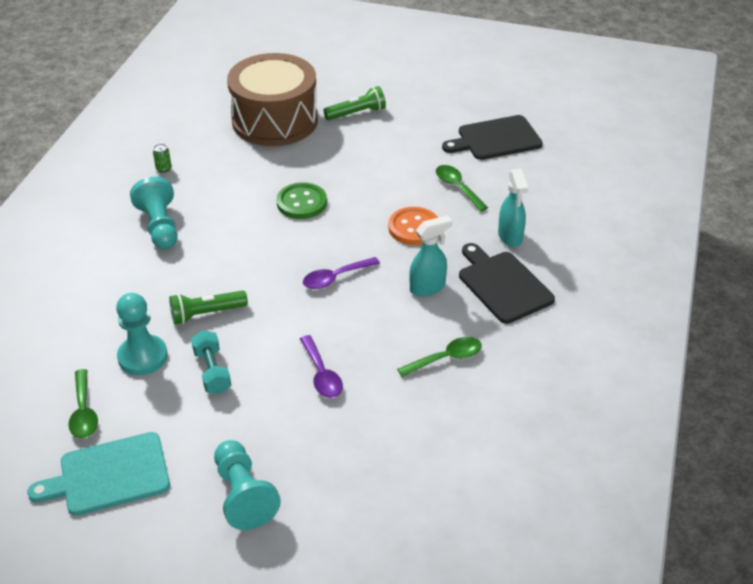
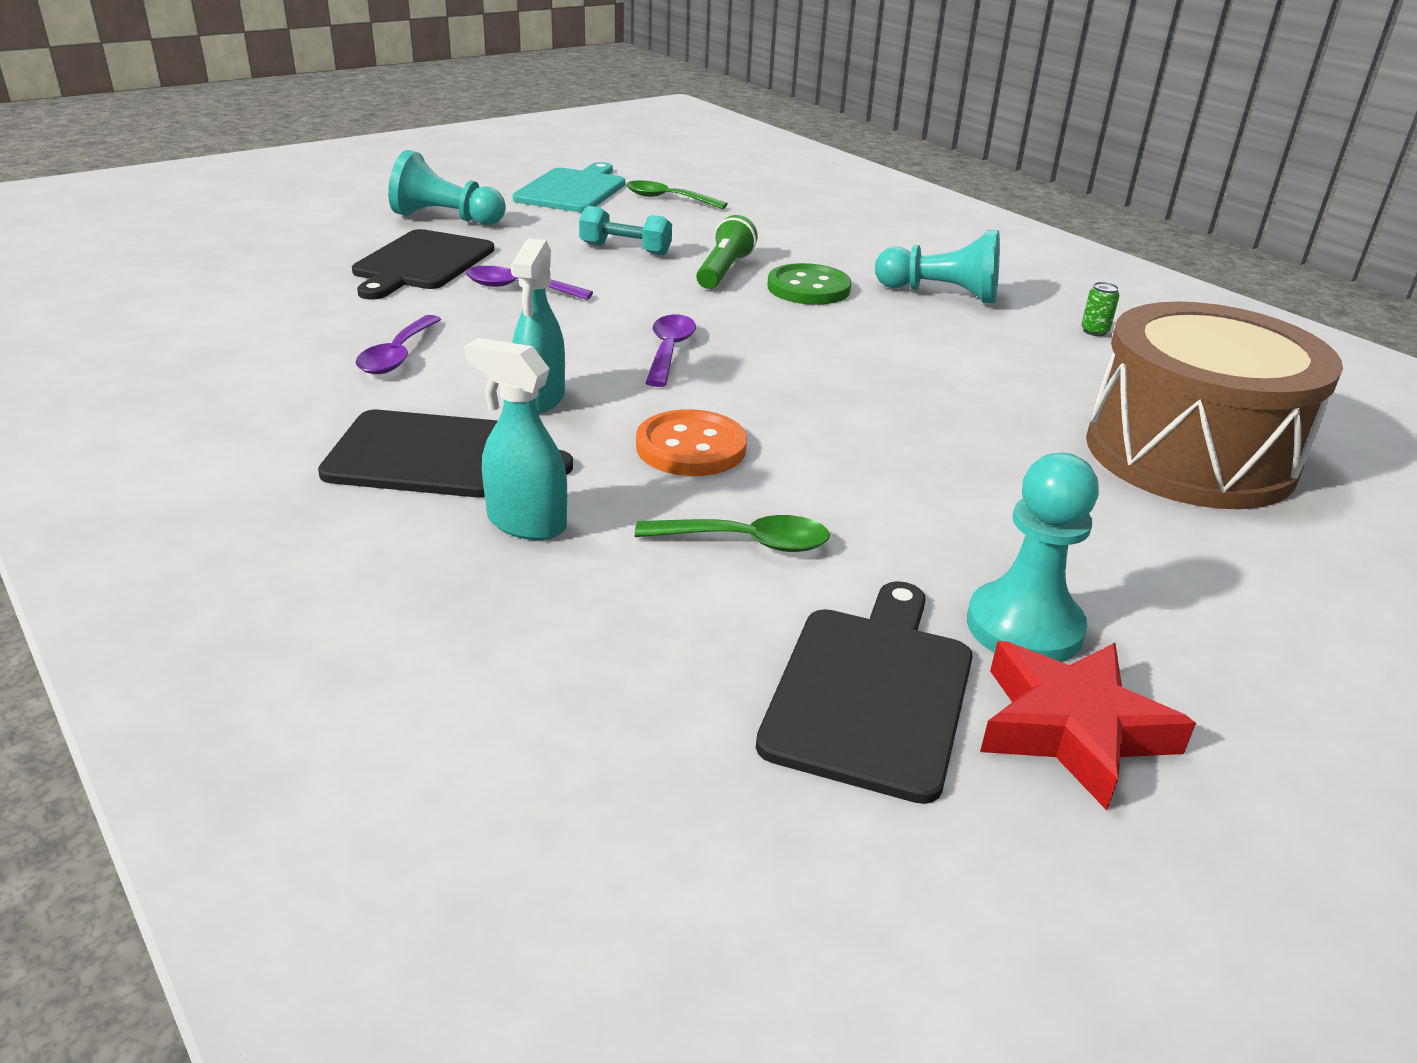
camera: 125 degrees right, 10 degrees down
turquoise pawn [116,293,168,375] -> turquoise pawn moved to [967,453,1099,662]
green button [276,182,327,219] -> green button moved to [767,263,851,305]
green flashlight [323,86,386,120] -> none
green spoon [397,337,482,377] -> purple spoon [356,315,442,374]
none -> black cutting board [352,229,494,300]
none -> red star [980,641,1196,810]

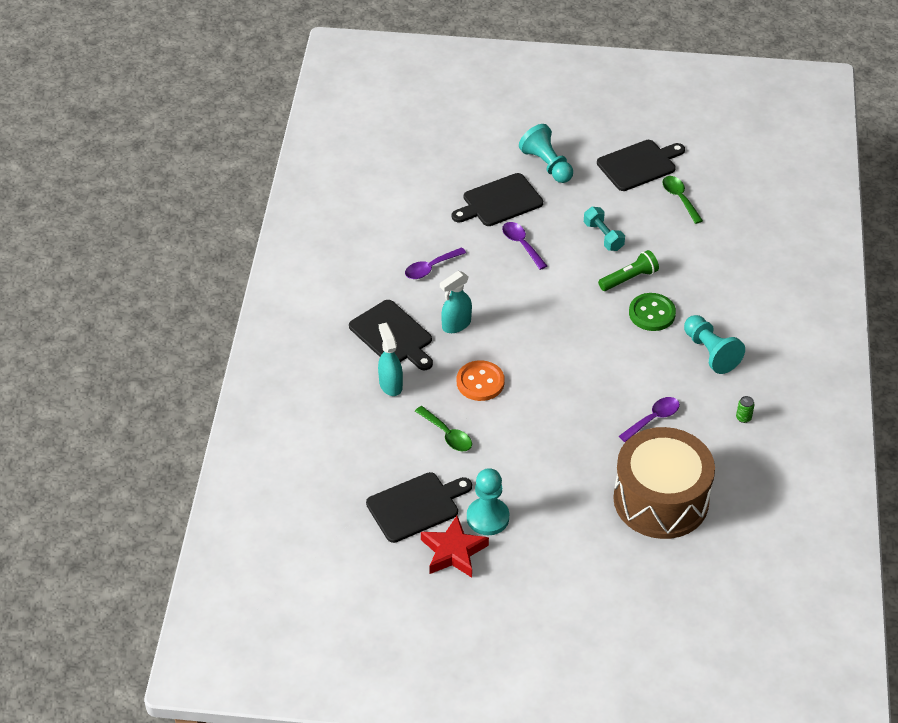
camera: 45 degrees right, 15 degrees up
turquoise cutting board [513,162,625,212] -> black cutting board [597,140,685,191]
purple spoon [645,315,696,387] -> purple spoon moved to [619,397,680,442]

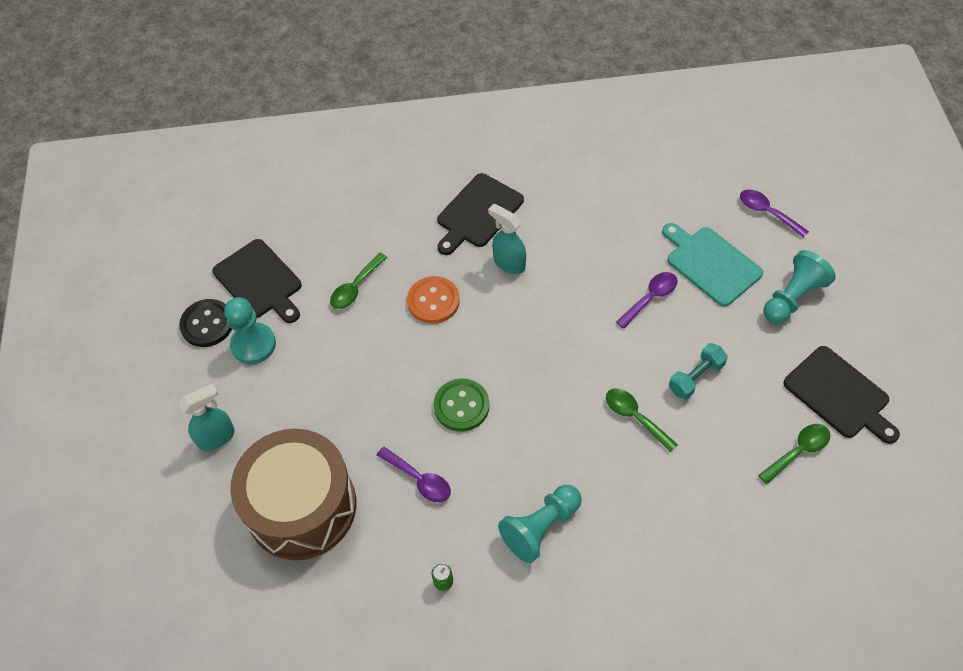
camera: 80 degrees right, 10 degrees up
turquoise spray bottle [378,323,403,396] -> turquoise spray bottle moved to [179,383,235,451]
purple spoon [405,247,466,279] -> purple spoon moved to [740,189,809,238]
red star [421,516,489,577] -> black button [179,299,232,347]
black cutting board [452,173,543,226] -> turquoise cutting board [662,223,763,307]
green flashlight [598,250,659,291] -> green spoon [606,388,678,452]
green button [629,293,676,331] -> green button moved to [433,379,490,432]

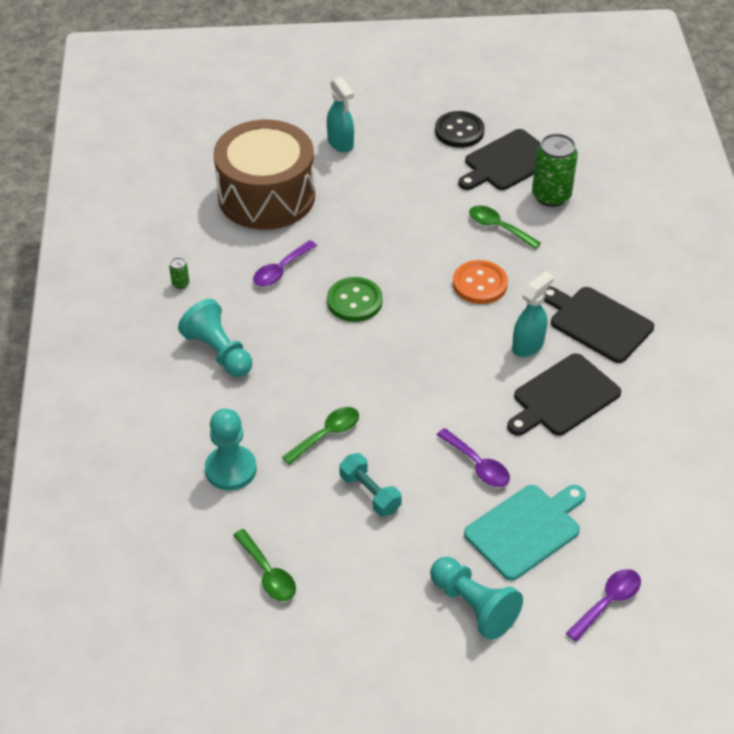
camera: 90 degrees right, 10 degrees down
turquoise pawn [224,297,276,364] -> turquoise pawn moved to [205,409,257,491]
black cutting board [783,346,900,444] -> black cutting board moved to [507,353,621,436]
none -> green can [532,133,578,207]

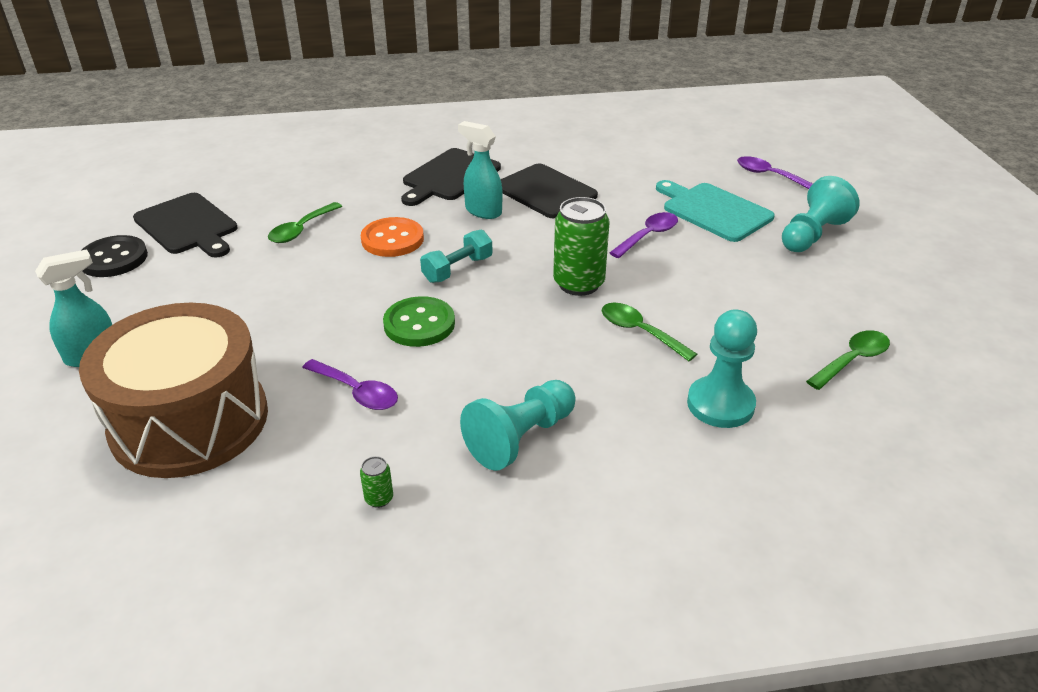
camera: 95 degrees left, 10 degrees down
turquoise dumbbell [339,453,402,517] -> turquoise dumbbell moved to [420,229,493,283]
green can [532,133,578,207] -> green can moved to [553,197,610,296]

